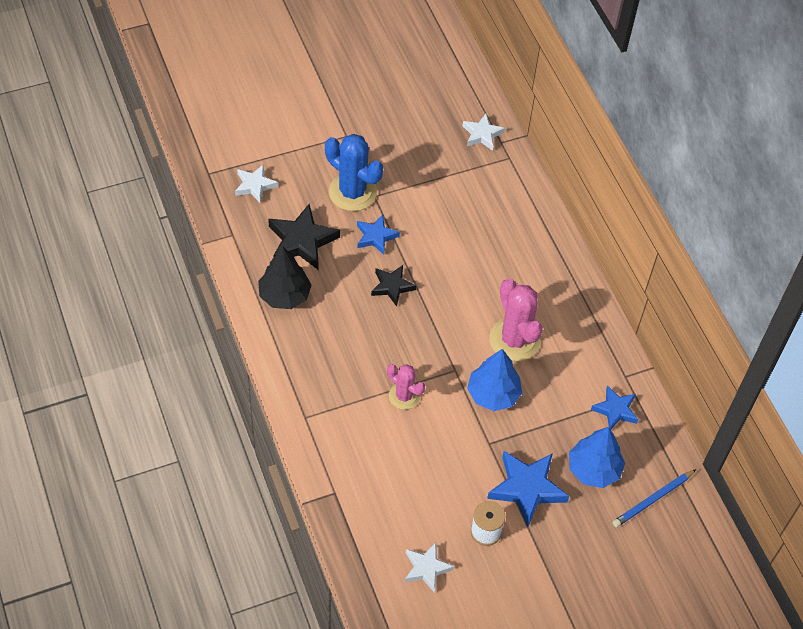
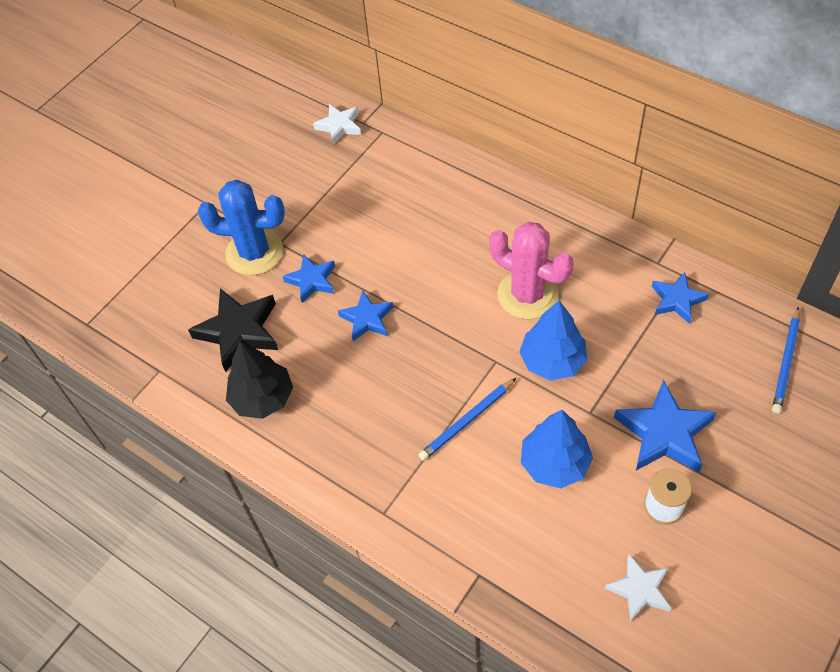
camera: 25 degrees left, 0 degrees up
white star [235,164,278,203] -> none
black star [371,265,417,307] -> blue star [338,291,393,341]
pink cactus [387,364,425,410] -> blue pencil [419,378,516,461]
blue tree [569,427,625,488] -> blue tree moved to [521,410,593,488]

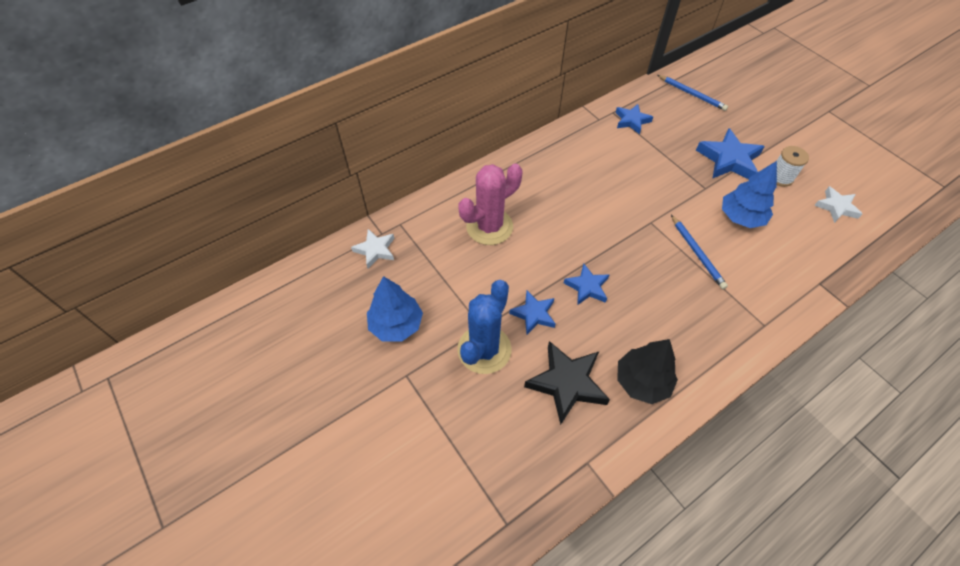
camera: 75 degrees left, 0 degrees up
pink cactus [489,222,574,319] -> pink cactus moved to [458,163,522,245]
blue tree [519,301,587,380] -> blue tree moved to [367,276,423,341]

